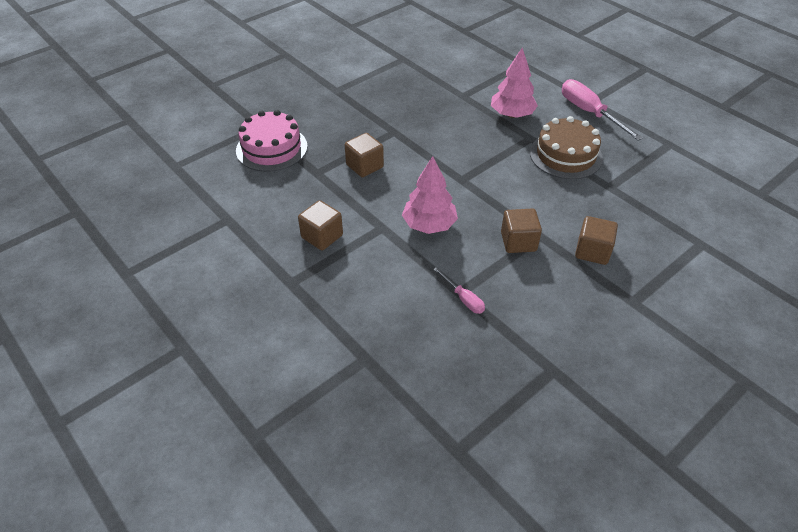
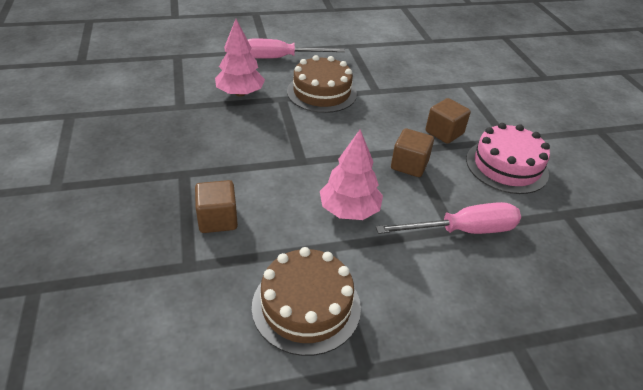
camera: 65 degrees left, 5 degrees down
pink cake [236,110,307,172] -> pink cake moved to [466,123,550,194]
brown cube [298,200,343,250] -> brown cake [252,247,361,356]
pink screwdriver [433,267,485,314] -> pink screwdriver [376,202,521,234], size x1.95

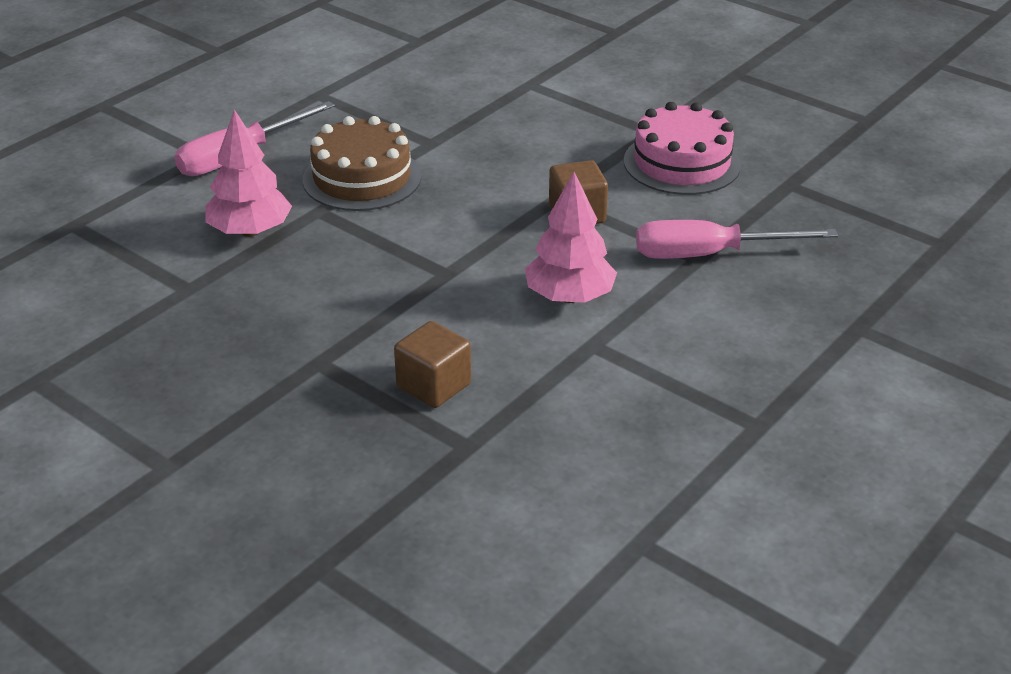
camera: 35 degrees left, 5 degrees down
brown cake [252,247,361,356] -> none
pink screwdriver [376,202,521,234] -> pink screwdriver turned 135 degrees counterclockwise [636,220,838,259]
brown cube [425,98,471,144] -> none

